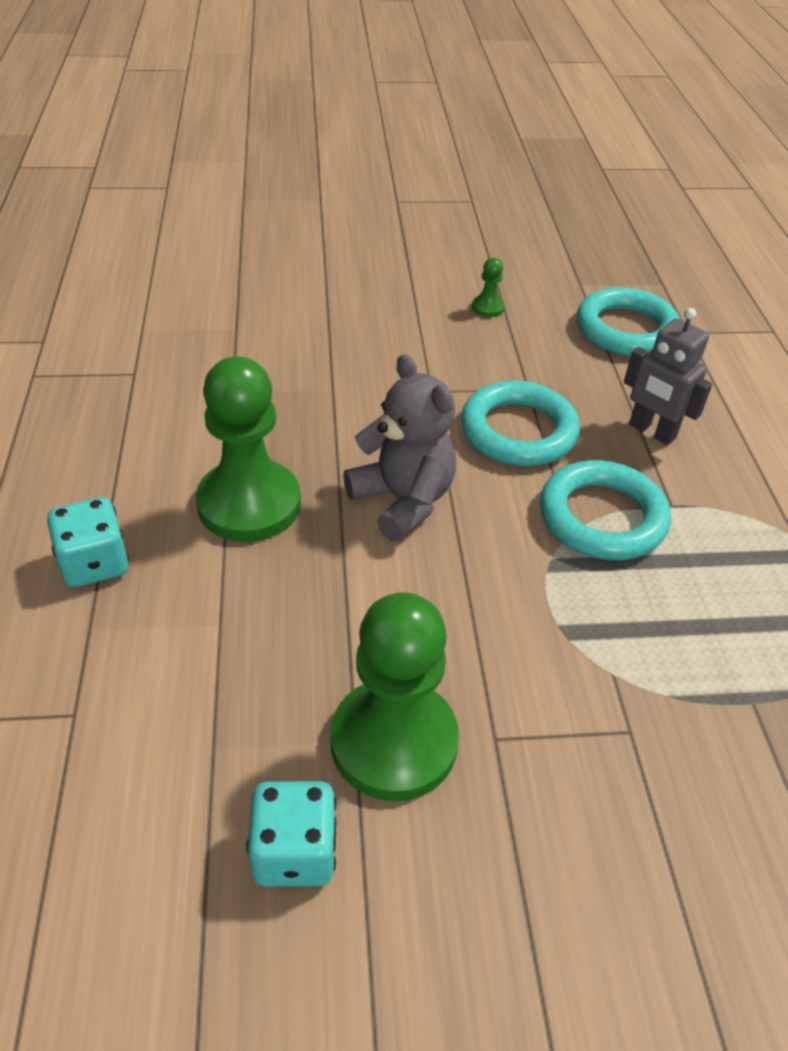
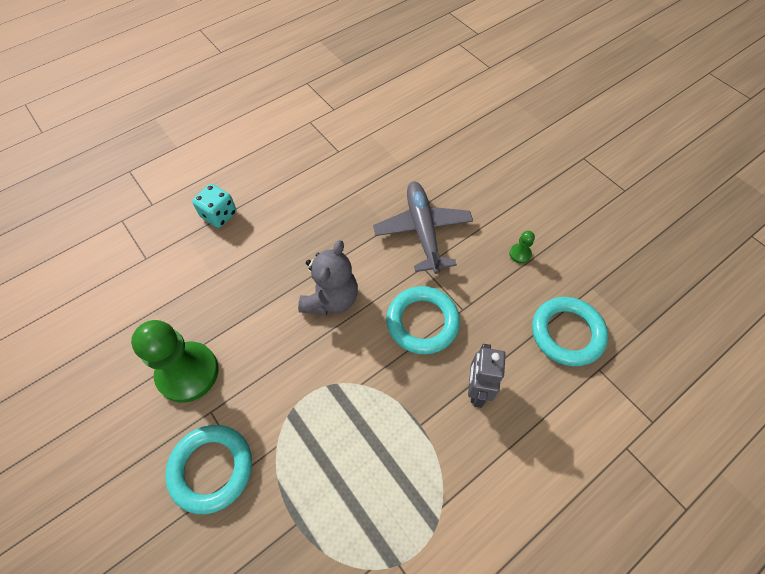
camera: 60 degrees right, 15 degrees up
green pawn [196,357,301,542] -> none
turquoise dice [246,781,336,887] -> none
turquoise ring [540,460,671,560] -> turquoise ring moved to [165,425,252,514]
none -> grey plane [373,182,473,274]

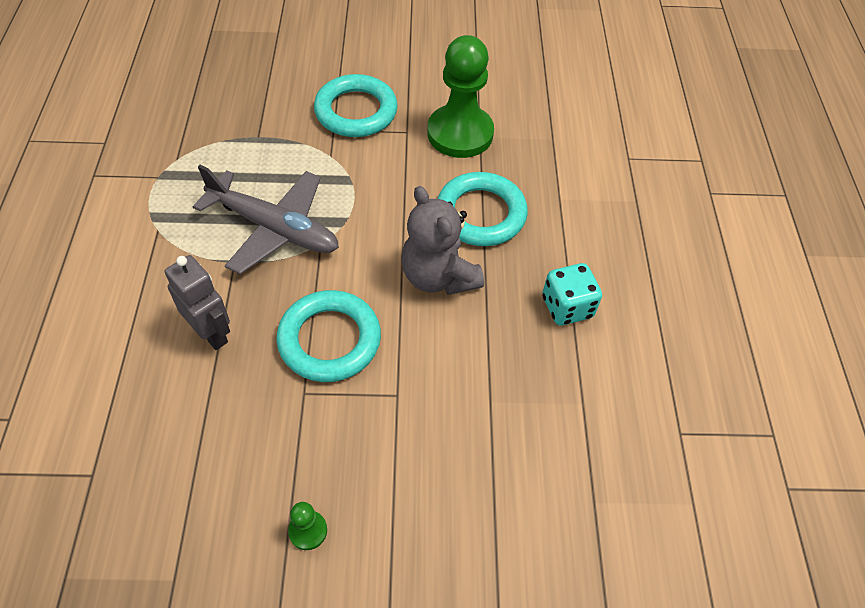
camera: 125 degrees right, 5 degrees down
turquoise dice [192,184,236,228] -> turquoise dice moved to [542,263,602,325]
grey plane [373,182,473,274] -> grey plane moved to [193,165,339,274]
turquoise ring [532,297,608,366] -> turquoise ring moved to [437,172,528,246]

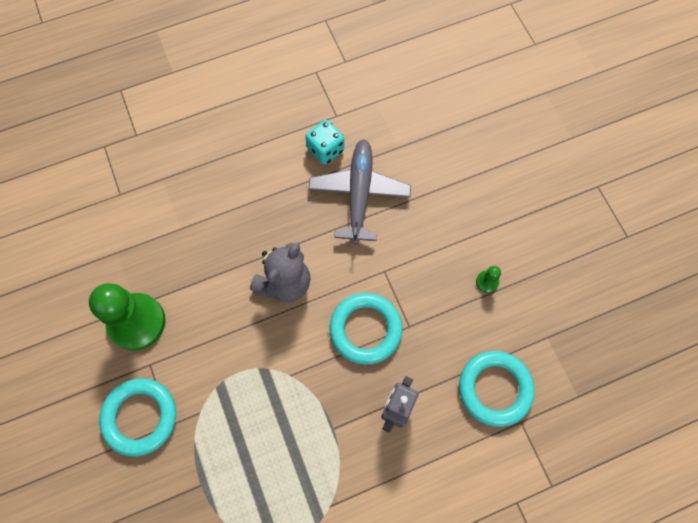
camera: 110 degrees left, 15 degrees up
grey plane [193,165,339,274] -> grey plane moved to [309,139,411,244]
turquoise ring [437,172,528,246] -> turquoise ring moved to [459,351,535,427]
turquoise dice [542,263,602,325] -> turquoise dice moved to [306,120,344,165]

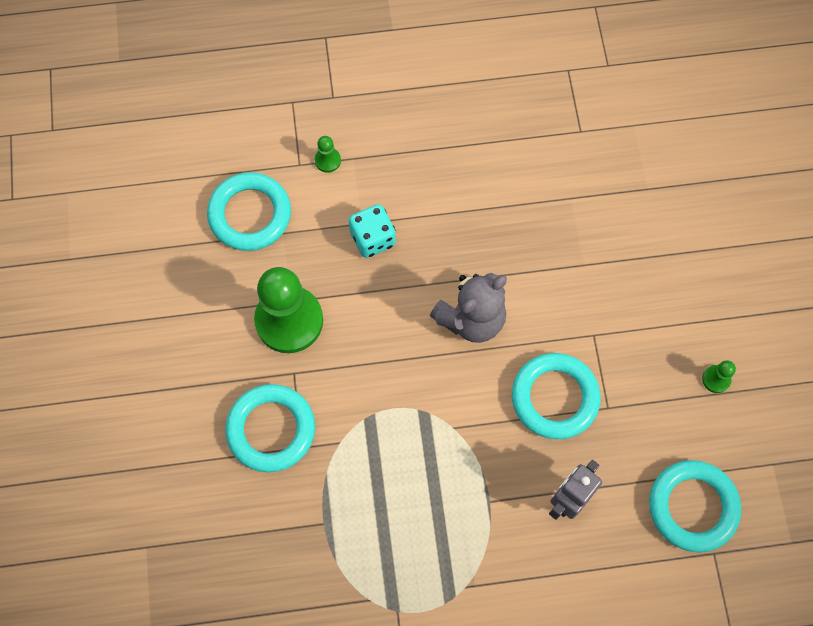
camera: 15 degrees right, 0 degrees up
turquoise dice [306,120,344,165] -> turquoise dice moved to [349,204,396,258]
grey plane [309,139,411,244] -> none
none -> turquoise ring [207,172,291,251]
none -> green pawn [315,136,341,173]

